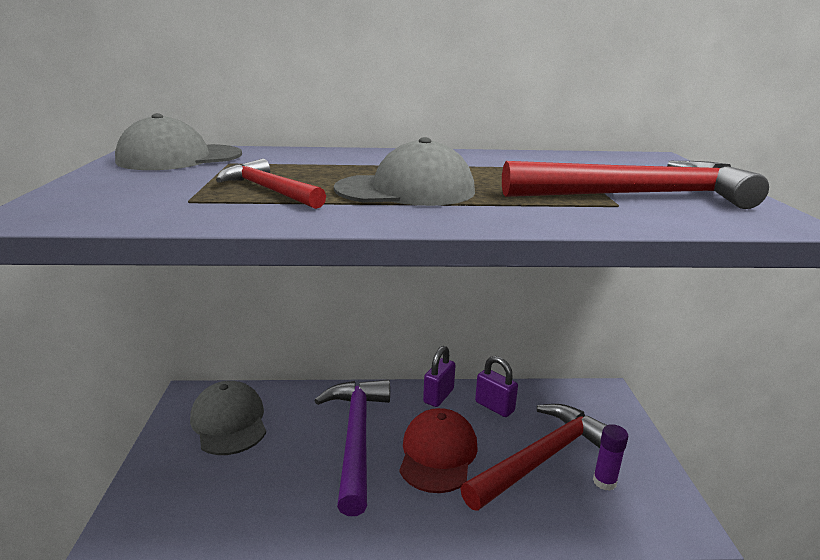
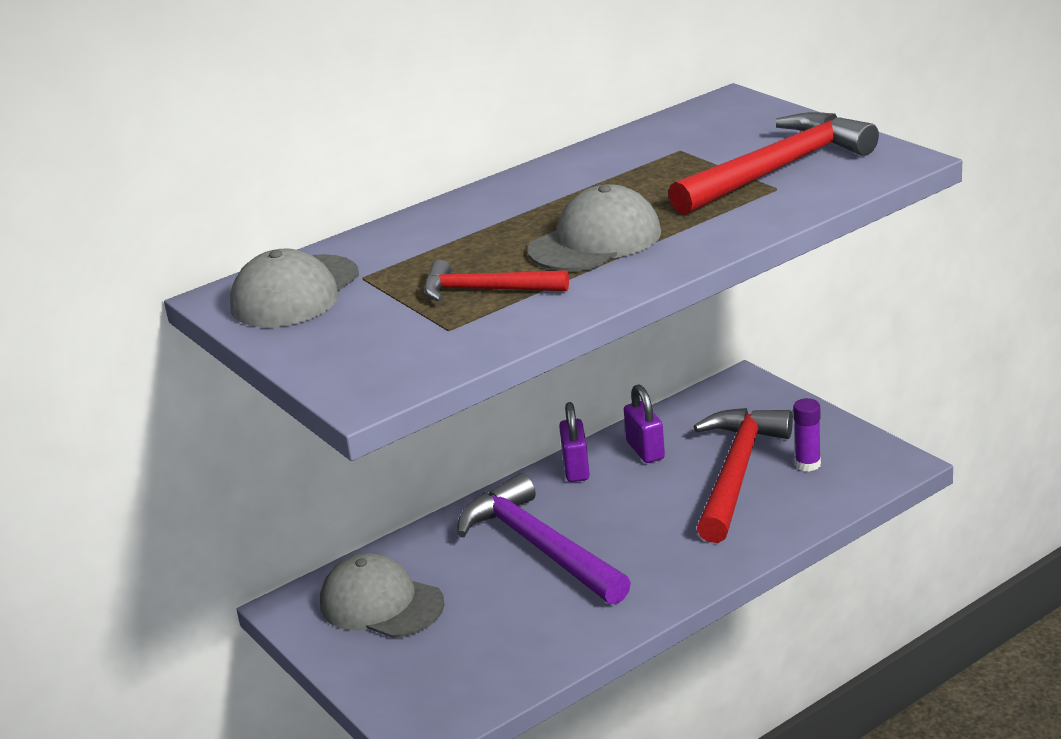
camera: 30 degrees left, 5 degrees up
red cap [399,408,478,493] -> none
purple padlock [475,356,518,417] -> purple padlock turned 60 degrees clockwise [624,384,665,463]

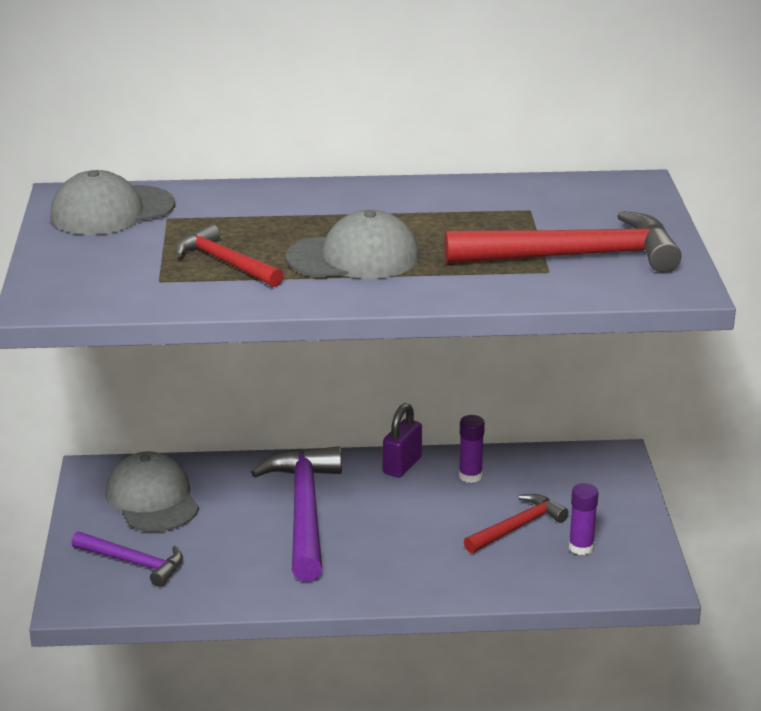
camera: 30 degrees right, 0 degrees up
purple padlock [624,384,665,463] -> purple glue stick [459,415,485,483]
red hammer [694,408,793,543] -> red hammer [464,494,569,553], size x0.57
none -> purple hammer [72,531,183,587]

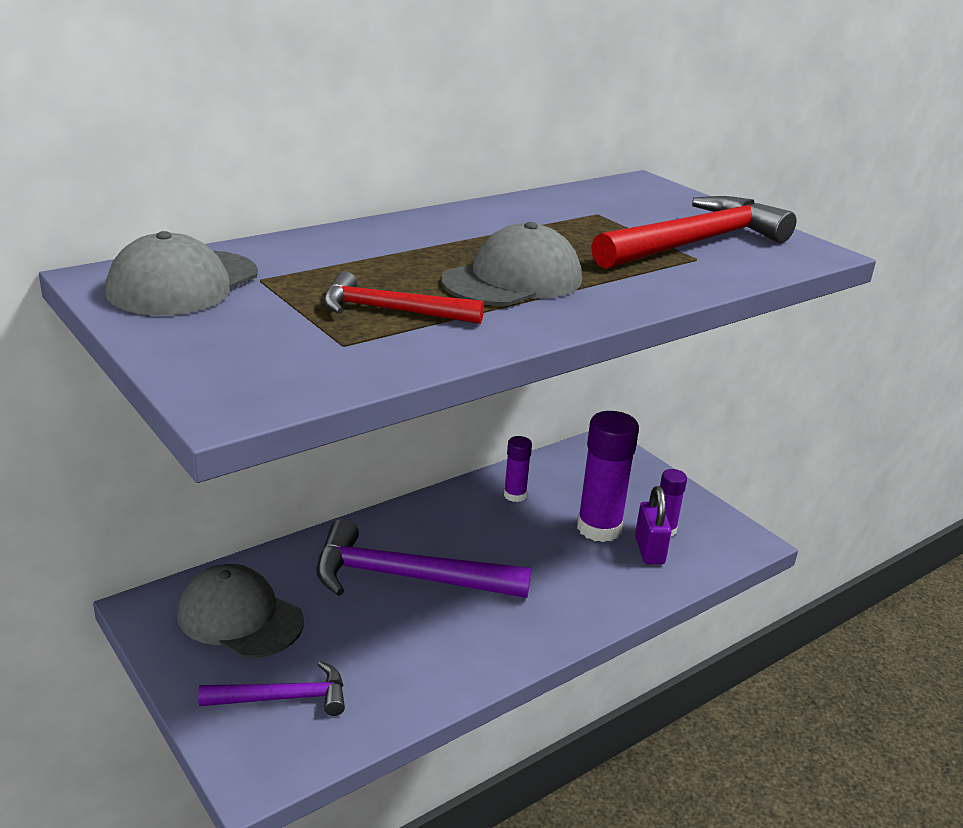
camera: 35 degrees left, 0 degrees up
purple hammer [251,446,342,582] -> purple hammer turned 45 degrees counterclockwise [316,519,531,598]
purple padlock [383,403,422,478] -> purple padlock moved to [635,486,671,565]
red hammer [464,494,569,553] -> purple glue stick [577,411,639,542]

